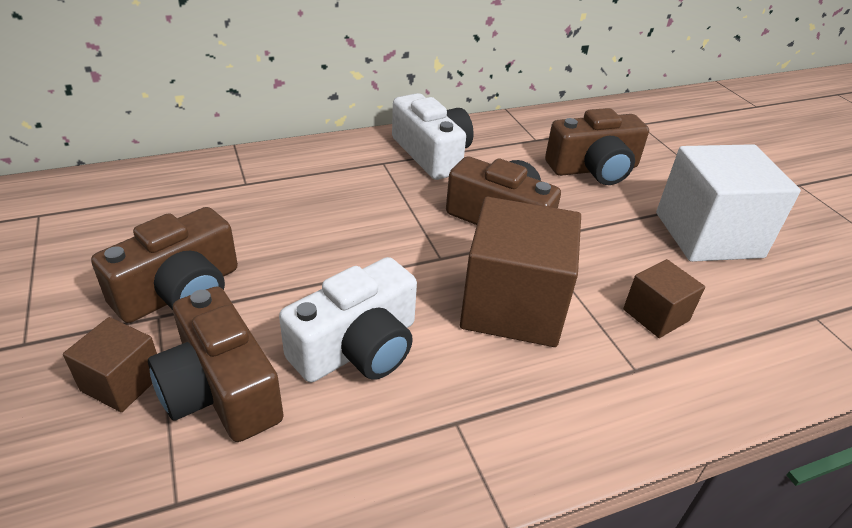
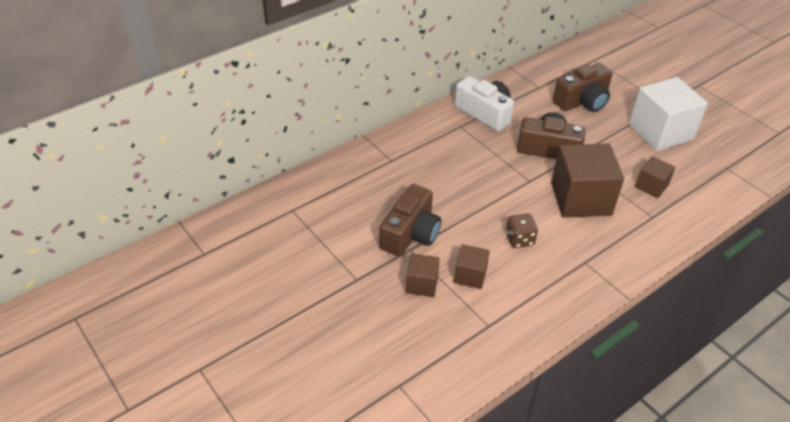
camera: 15 degrees left, 5 degrees up
brown camera [148,287,284,442] -> brown cube [454,244,490,289]
white camera [279,257,417,382] -> brown dice [506,214,538,248]

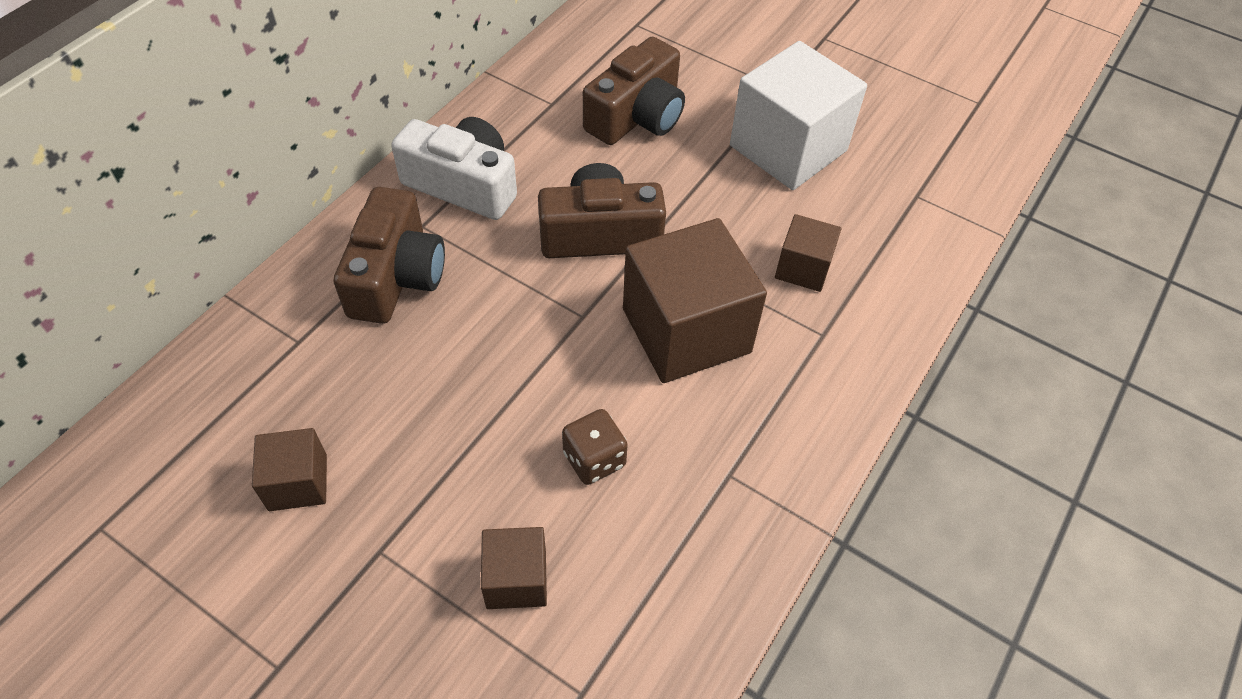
camera: 20 degrees left, 10 degrees up
brown camera [379,184,441,257] -> brown camera moved to [334,187,445,324]
brown cube [406,253,440,297] -> brown cube moved to [252,428,327,511]

